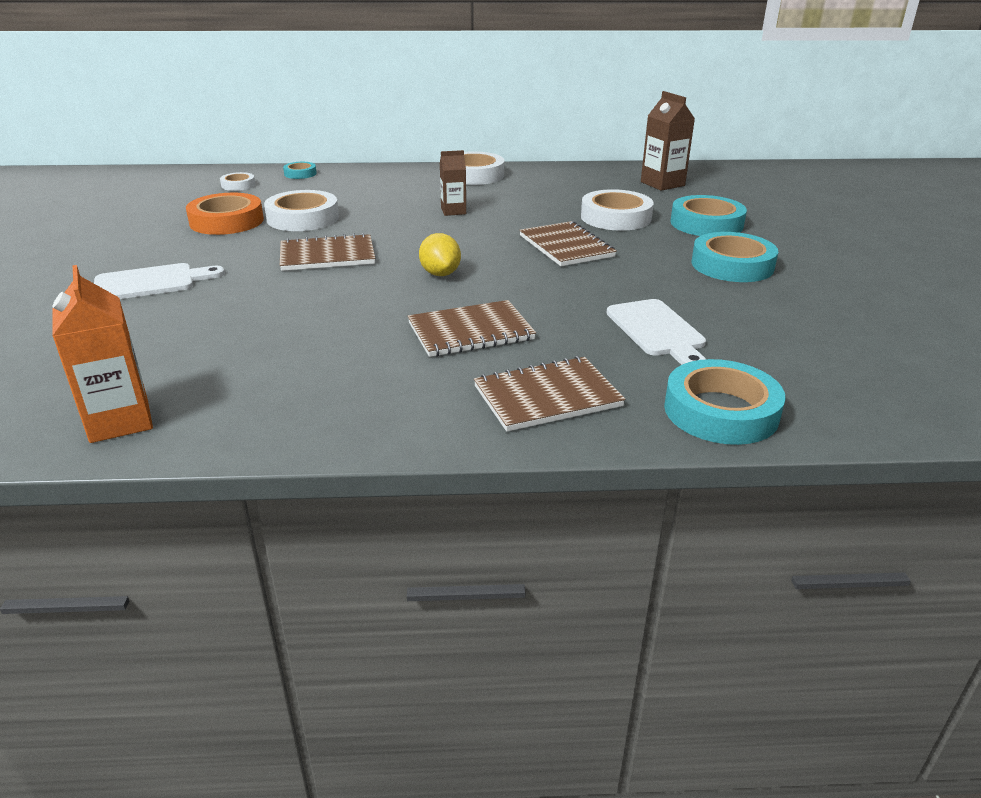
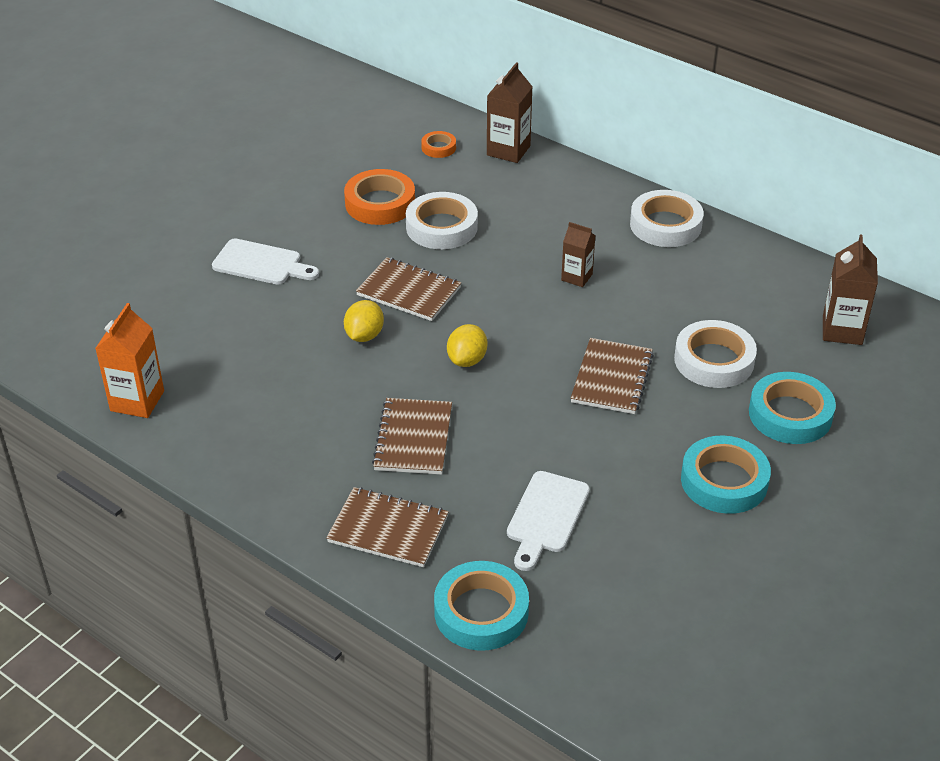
camera: 40 degrees right, 10 degrees up
white tape [220,172,256,191] -> orange tape [421,131,456,158]
turquoise tape [283,162,317,179] -> brown carton [487,62,533,163]
brown notebook [408,300,536,357] -> brown notebook turned 75 degrees clockwise [372,398,452,475]
none -> yellow lemon [344,300,384,342]

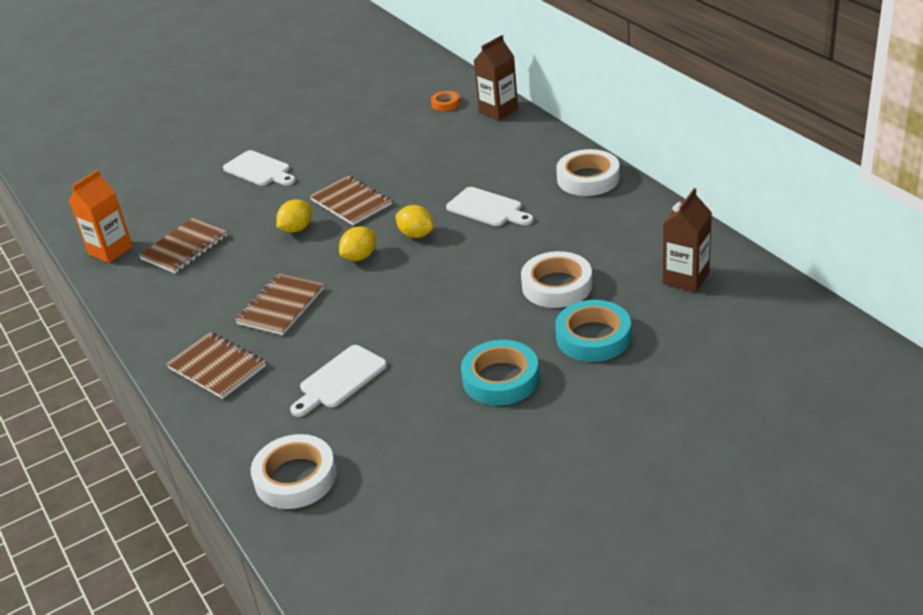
camera: 25 degrees right, 5 degrees down
orange tape [344,169,415,225] -> none
white tape [406,192,478,249] -> white tape moved to [251,434,337,509]
turquoise tape [434,561,529,651] -> none
brown carton [561,222,595,287] -> white cutting board [446,187,533,226]
brown notebook [571,338,654,414] -> brown notebook moved to [139,218,227,273]
none -> yellow lemon [395,205,434,238]

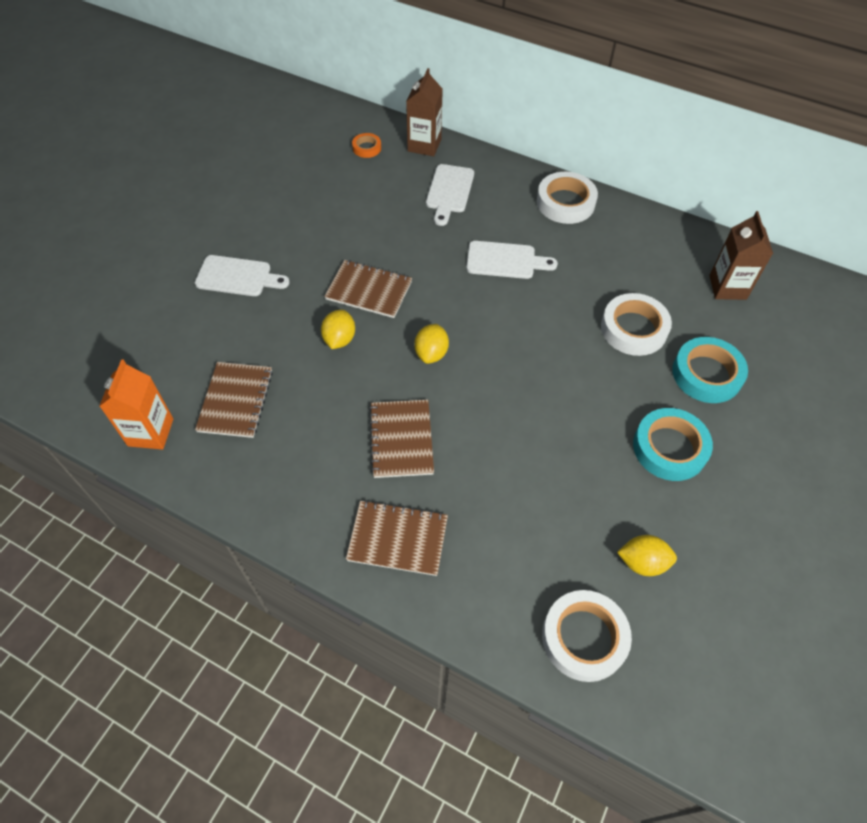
camera: 35 degrees left, 20 degrees up
white cutting board [290,345,387,417] -> white cutting board moved to [426,164,474,226]
yellow lemon [395,205,434,238] -> yellow lemon moved to [617,535,677,576]

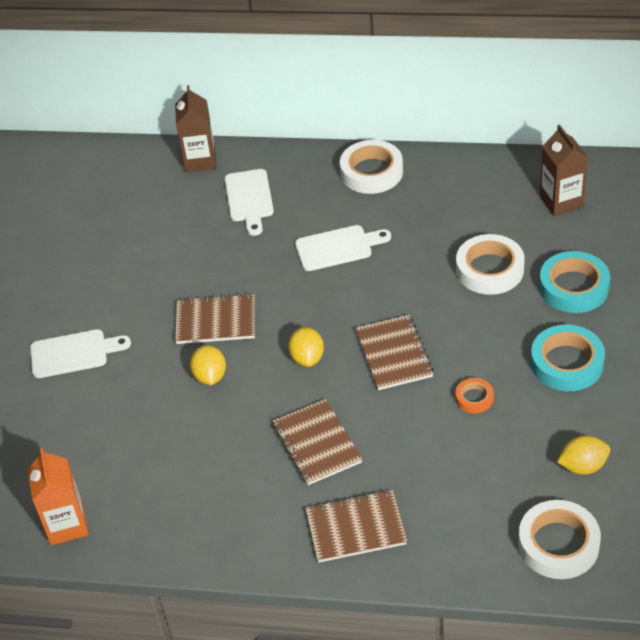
camera: 15 degrees left, 10 degrees down
brown notebook [195,362,273,438] -> brown notebook moved to [355,315,434,390]
orange tape [352,133,381,158] -> orange tape moved to [456,378,494,413]

